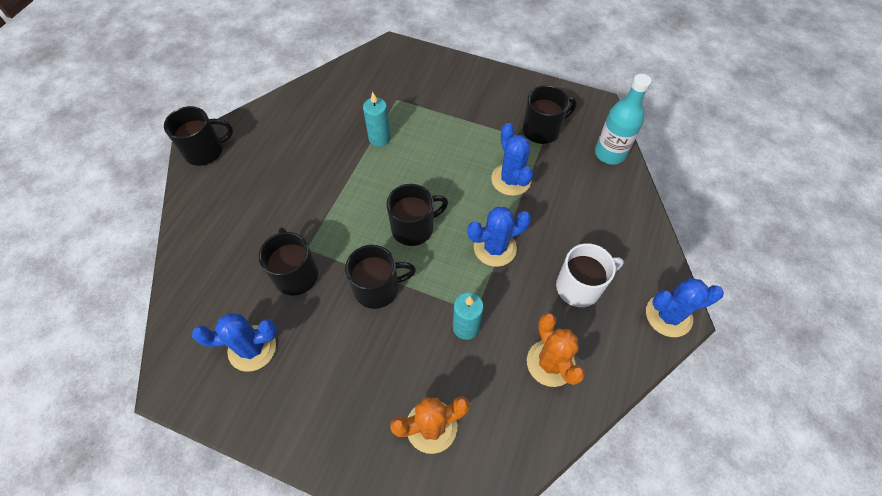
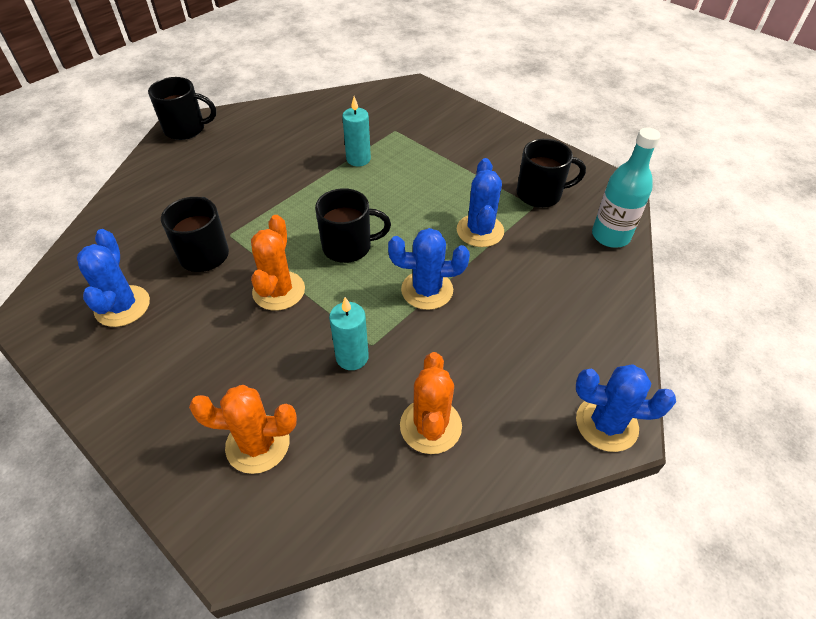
camera: 20 degrees right, 10 degrees down
blue cactus [192,313,277,372] -> blue cactus turned 75 degrees clockwise [77,229,150,327]
black mug [345,245,416,309] -> orange cactus [251,215,305,311]
white mug [556,243,624,307] -> none

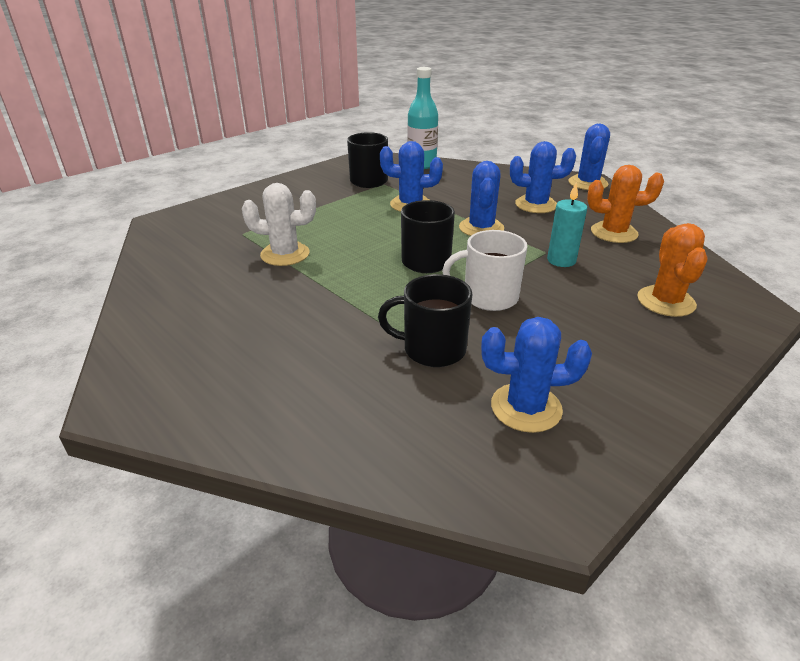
camera: 85 degrees left, 15 degrees down
black mug [148,77,216,140] -> none
orange cactus [251,215,305,311] -> white mug [442,230,528,311]
turquoise candle [342,96,371,166] -> white cactus [242,183,316,266]
none -> blue cactus [510,141,576,213]

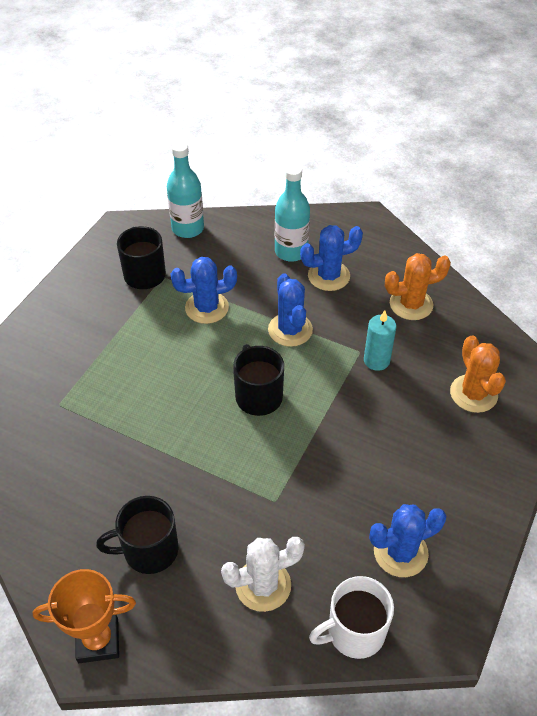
camera: 20 degrees left, 15 degrees up
white cactus [242,183,316,266] -> white cactus moved to [221,537,305,612]
black mug [378,274,472,367] -> black mug moved to [96,496,178,574]
white mug [442,230,528,311] -> white mug moved to [309,576,394,659]
blue cactus [569,124,610,190] -> none
none -> orange trophy [33,569,136,663]
none -> turquoise bottle [275,164,310,262]

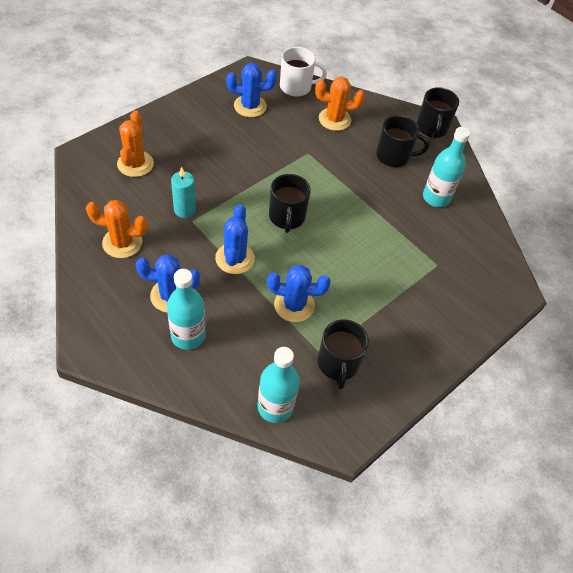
camera: 165 degrees left, 5 degrees up
orange trophy [33,569,136,663] -> black mug [416,87,459,139]
white cactus [221,537,305,612] -> orange cactus [315,77,365,131]
none -> turquoise bottle [423,127,470,207]

